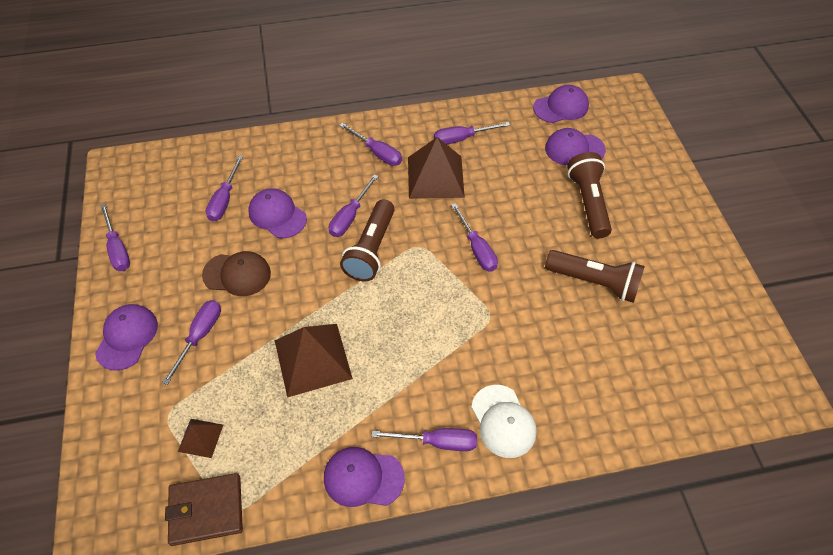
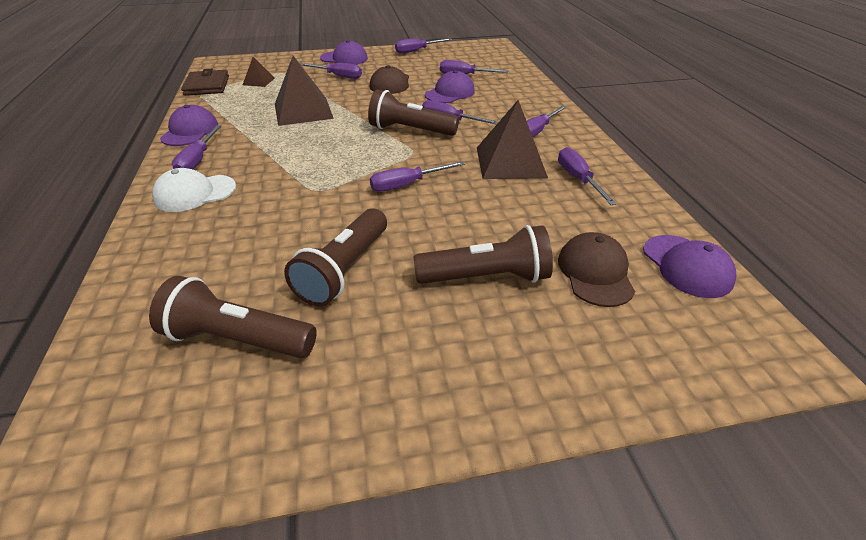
camera: 90 degrees right, 15 degrees down
purple cap [545,128,606,165] -> brown cap [558,232,635,307]
none -> brown flashlight [149,276,317,358]

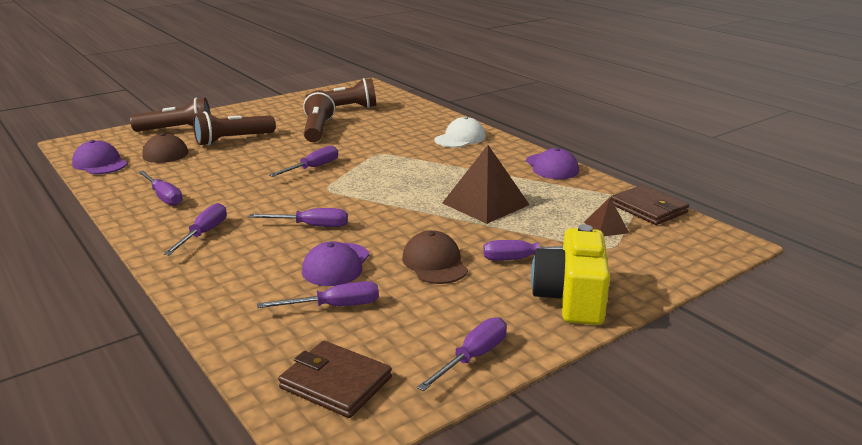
camera: 155 degrees right, 15 degrees down
purple screwdriver [172,125,221,169] -> none
purple cap [320,40,368,65] -> yellow camera [531,224,610,325]
brown flashlight [368,90,459,136] -> brown flashlight moved to [130,98,211,132]
brown pyramid [477,100,548,179] -> none
none -> brown wallet [278,341,392,418]

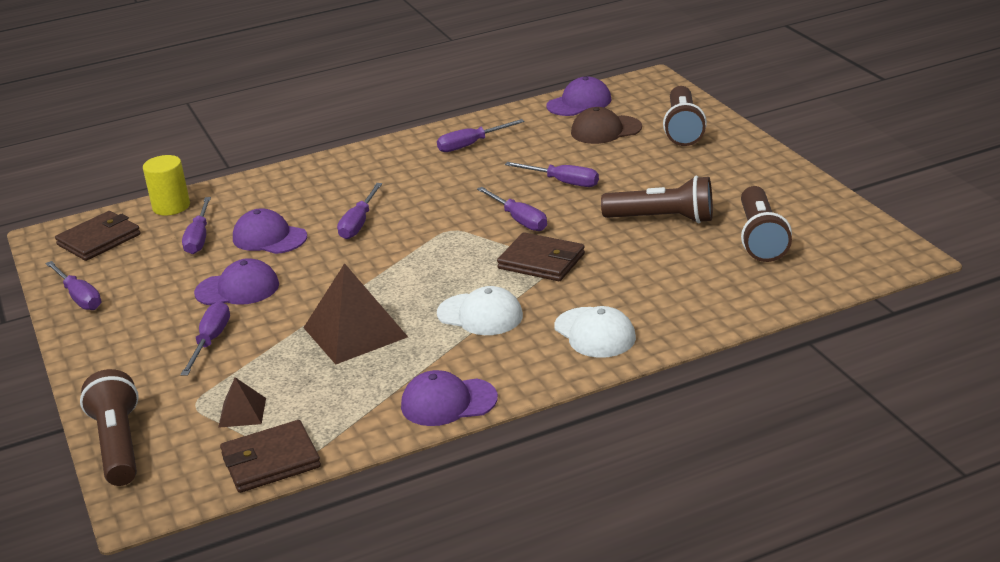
camera: 105 degrees right, 5 degrees up
purple screwdriver [164,203,227,255] -> purple screwdriver moved to [505,162,599,187]
brown flashlight [193,111,276,146] -> brown flashlight moved to [80,369,139,486]
brown cap [402,230,468,284] -> purple cap [194,258,279,305]
yellow camera [531,224,610,325] -> none
none -> yellow cylinder [143,155,190,215]
none -> white cap [437,286,523,335]
none -> brown wallet [497,232,585,281]

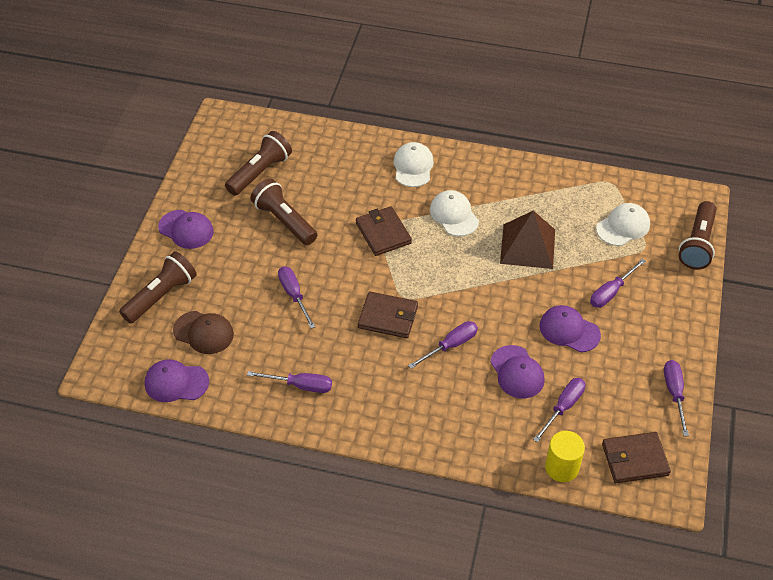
camera: 145 degrees left, 20 degrees up
brown pyramid [218,377,266,428] -> white cap [596,203,650,246]
brown wallet [220,420,321,493] -> brown wallet moved to [358,291,418,338]
purple cap [401,370,498,426] -> purple cap moved to [158,210,214,249]
purple screwdriver [477,187,547,231] -> none

